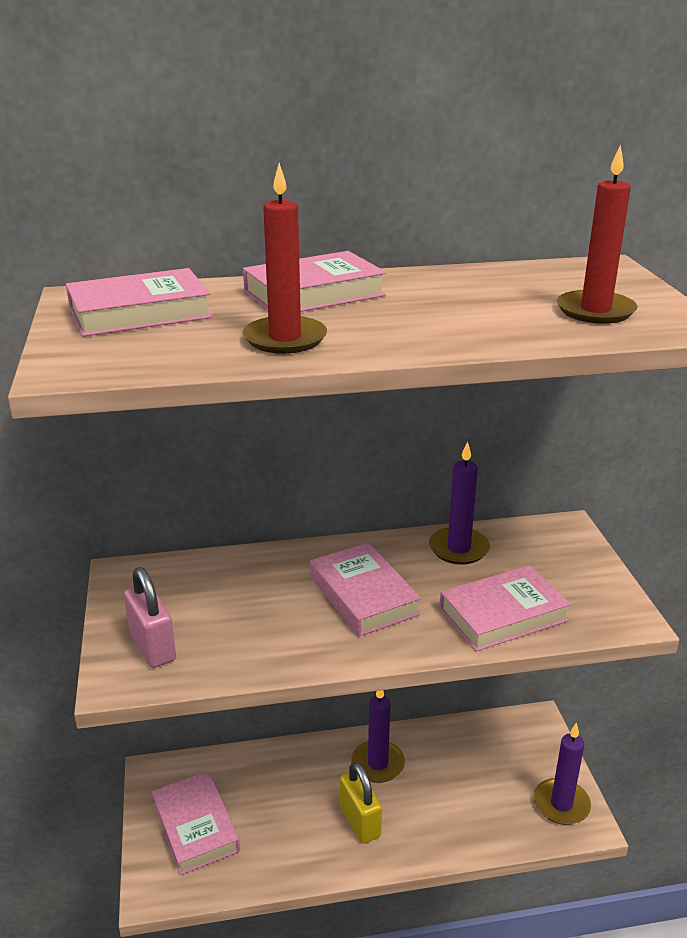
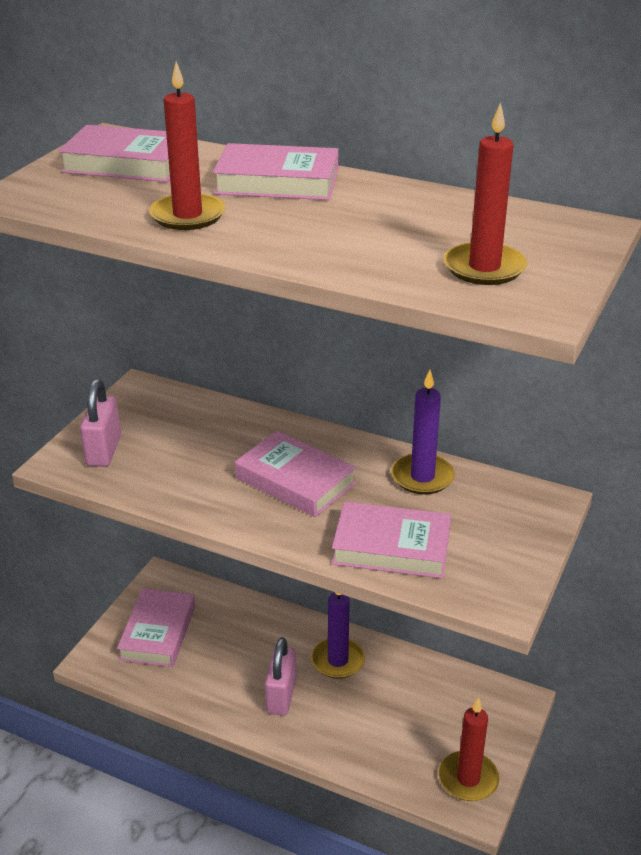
camera: 35 degrees right, 5 degrees up
pink book [310,542,421,637] -> pink book turned 60 degrees counterclockwise [235,431,356,517]
yellow padlock [340,762,382,844] -> pink padlock [265,637,296,716]
purple candle [534,722,591,825] -> red candle [439,697,499,801]

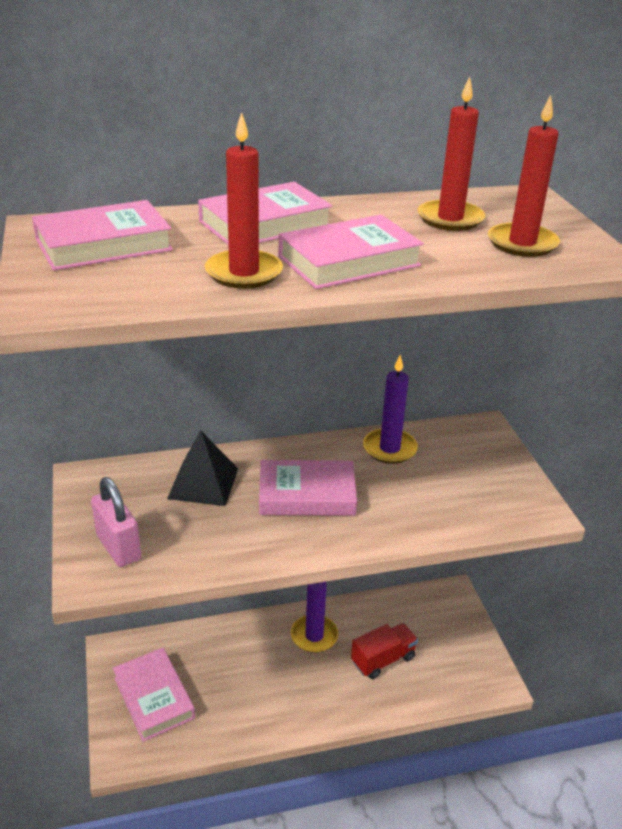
camera: 40 degrees left, 0 degrees up
pink padlock [265,637,296,716] -> none
pink book [332,501,451,578] -> pink book moved to [279,215,424,289]
red candle [439,697,499,801] -> red candle moved to [418,76,485,231]
none -> black pyramid [167,430,238,506]
none -> red truck [351,623,418,679]

